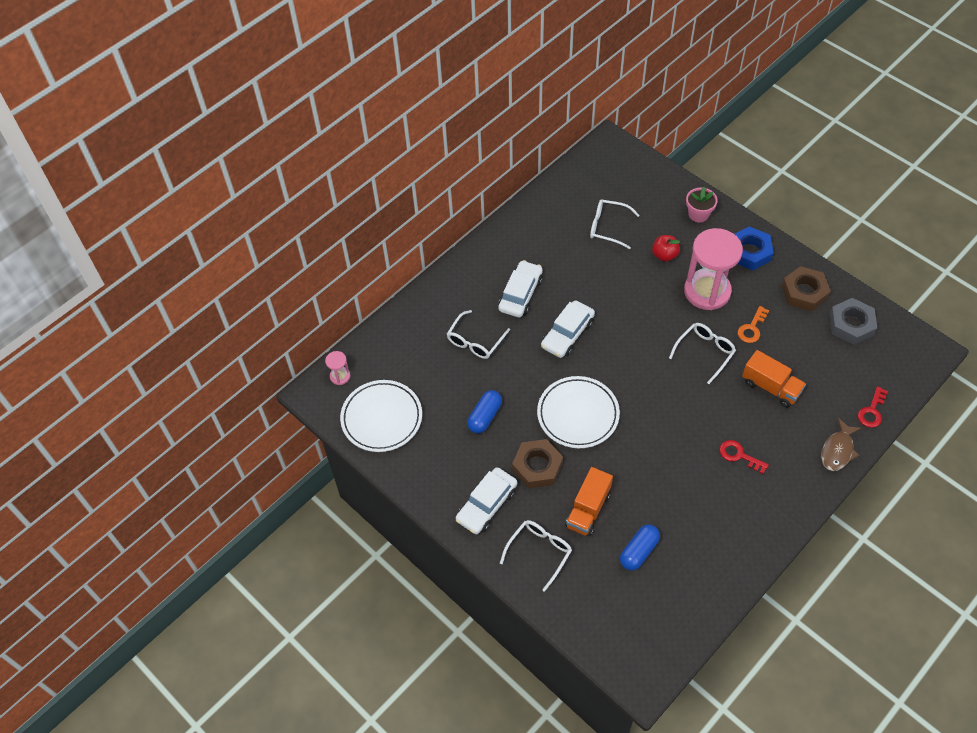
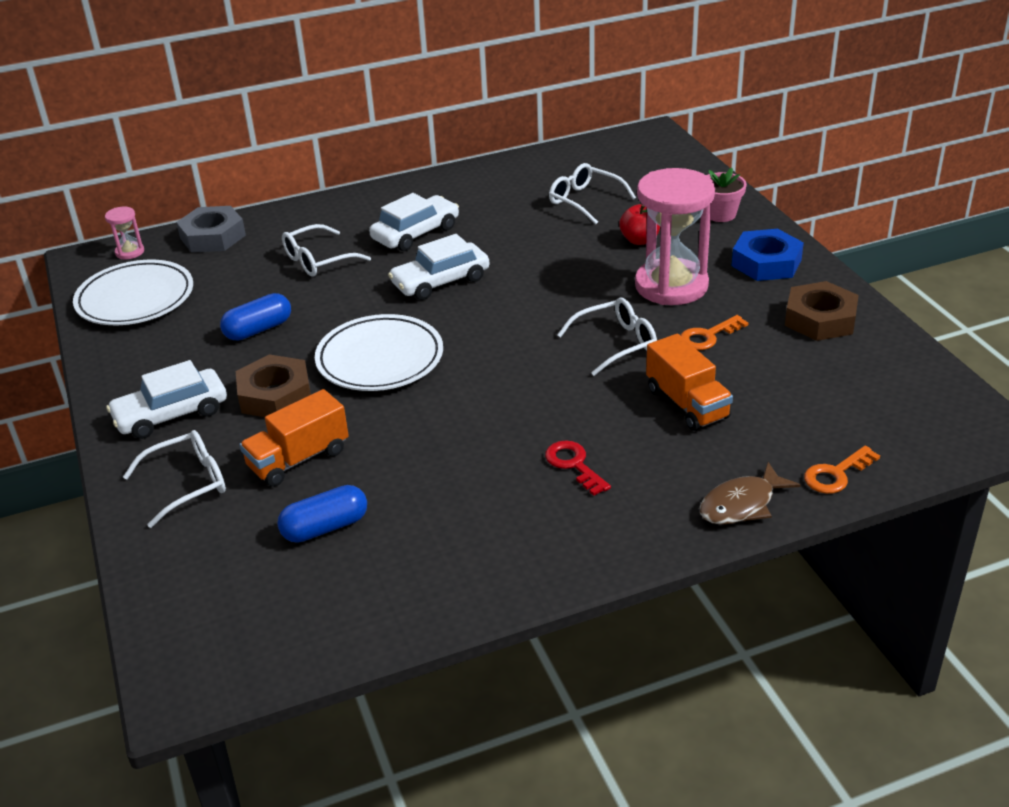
camera: 25 degrees right, 20 degrees down
grey nut [829,298,877,345] -> grey nut moved to [176,206,246,253]
red key [858,386,888,428] -> orange key [804,446,880,494]

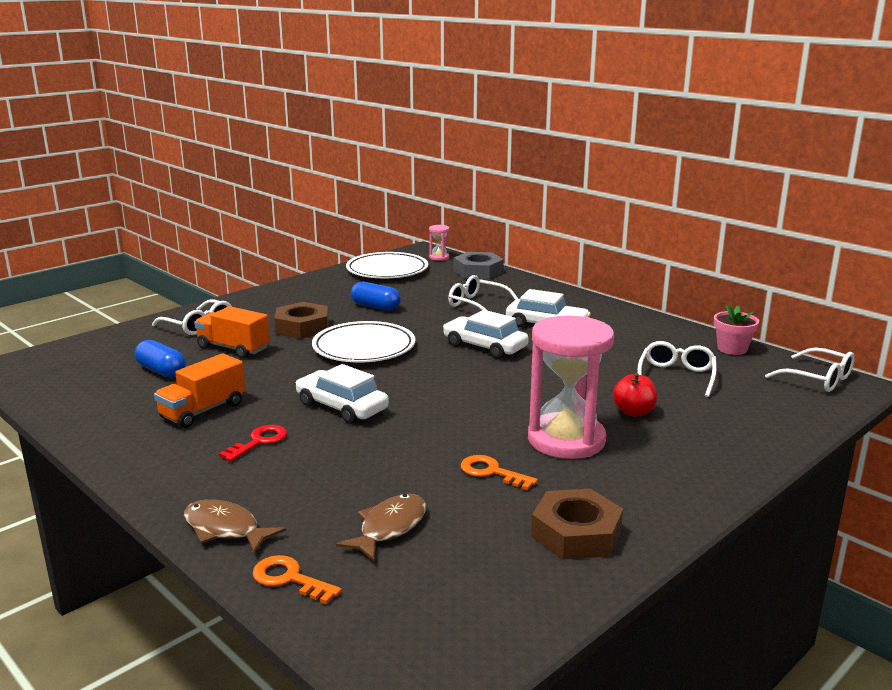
camera: 65 degrees right, 15 degrees down
white car [106,360,227,439] -> white car moved to [296,364,389,424]
white glasses [557,297,657,376] -> white glasses moved to [765,348,855,392]
orange truck [646,334,733,431] -> orange truck moved to [154,353,245,428]
pink flower pot [707,168,747,222] -> pink flower pot moved to [714,305,759,355]
blue nut [732,229,804,281] -> none
none -> brown fish [336,494,426,561]

